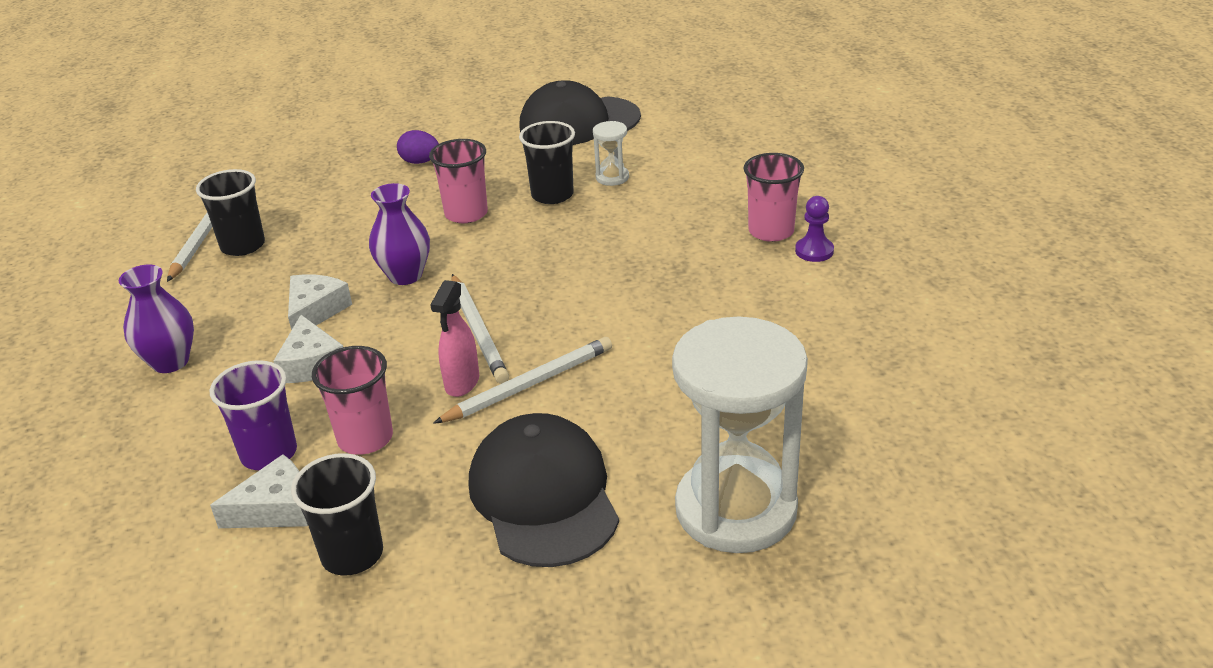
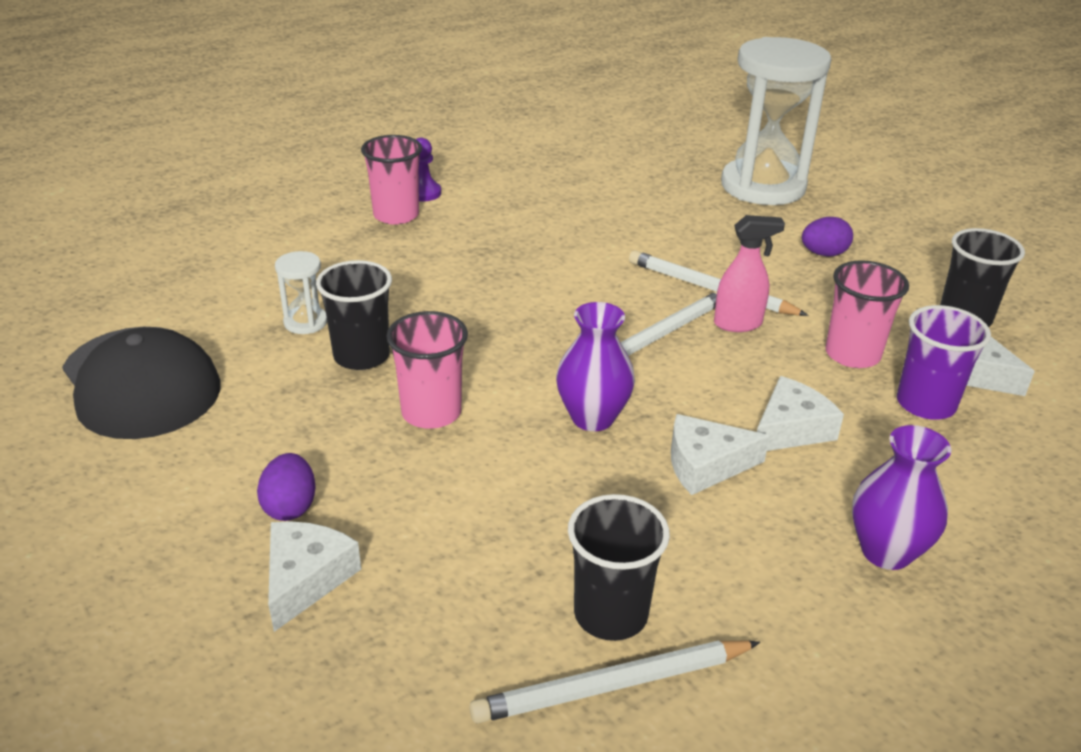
camera: 115 degrees left, 0 degrees up
black cap [469,413,619,567] -> purple egg [802,217,853,256]
none -> white cheese [268,521,361,632]

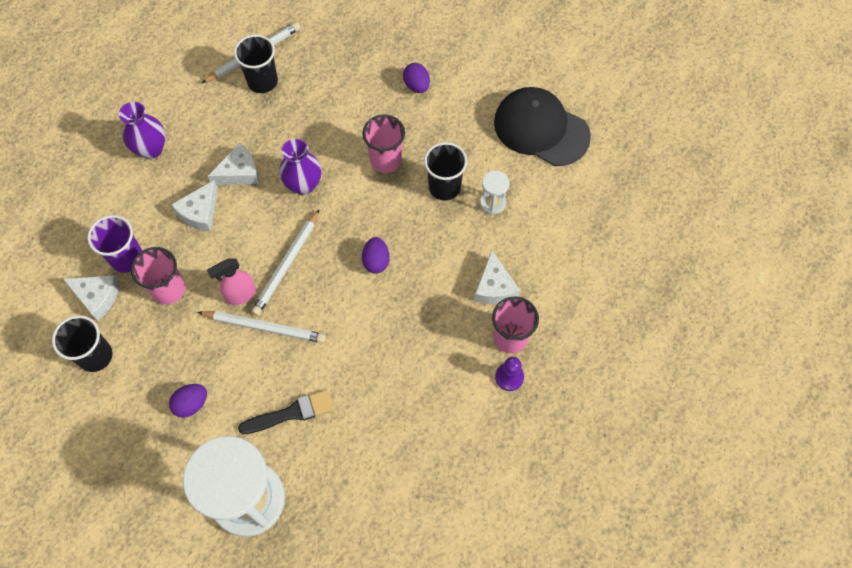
camera: 160 degrees right, 30 degrees up
white cheese [268,521,361,632] -> white cheese moved to [474,251,520,304]
none -> black brush [238,390,334,434]
none -> purple egg [362,237,389,274]

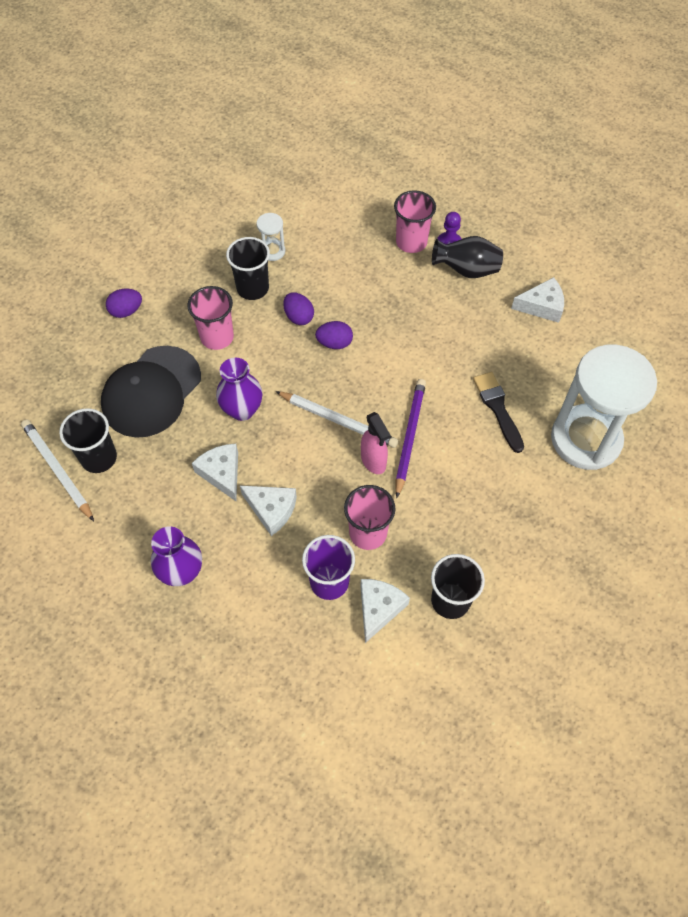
camera: 90 degrees left, 5 degrees down
purple egg [169,384,207,418] -> purple egg moved to [283,292,314,325]
white pencil [198,311,326,343] -> purple pencil [395,379,426,498]
white cheese [474,251,520,304] -> white cheese moved to [511,277,564,323]
black cap [494,87,591,166] -> black cap moved to [101,346,201,438]
none -> black vase [432,236,503,278]

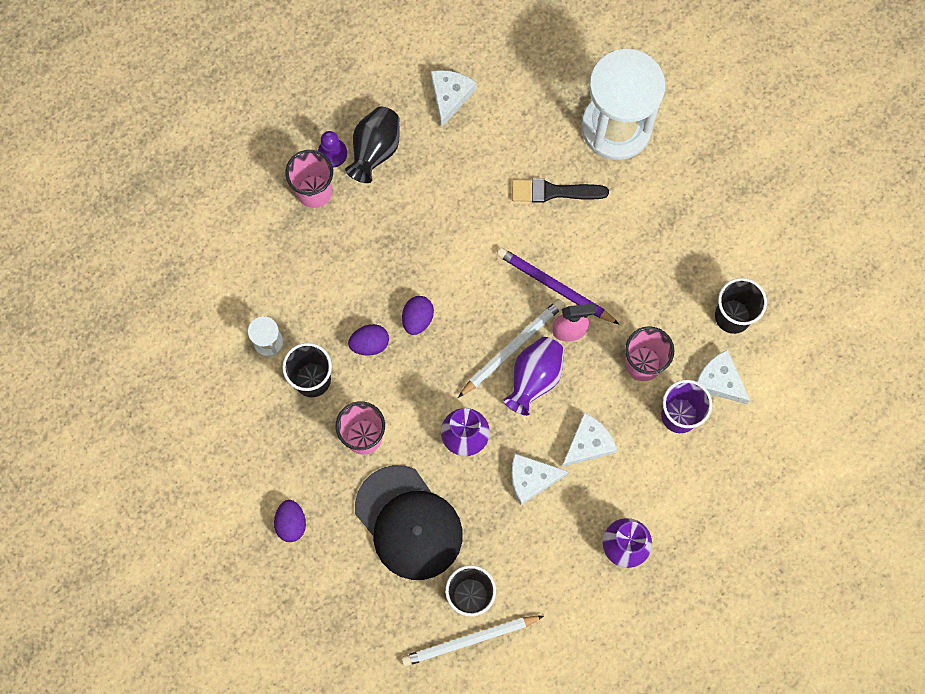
camera: 70 degrees left, 15 degrees up
none -> purple vase [503,337,564,416]

